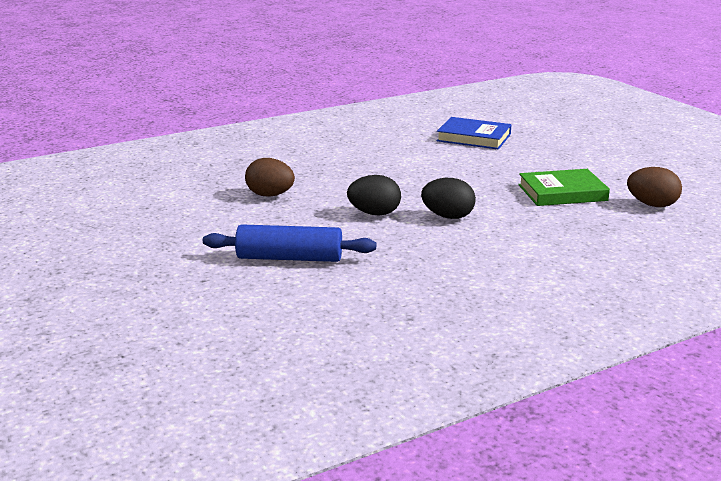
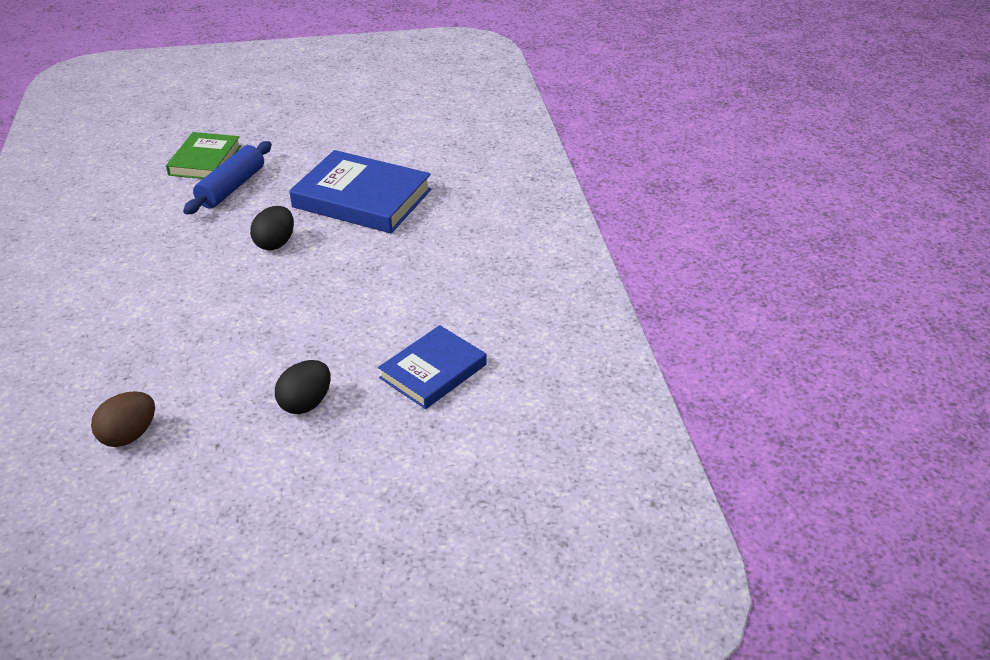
camera: 110 degrees right, 15 degrees up
brown egg [245,158,295,197] -> blue book [289,150,431,233]
black egg [421,178,476,219] -> black egg moved to [275,360,331,414]
green book [518,169,610,206] -> green book moved to [166,132,241,179]

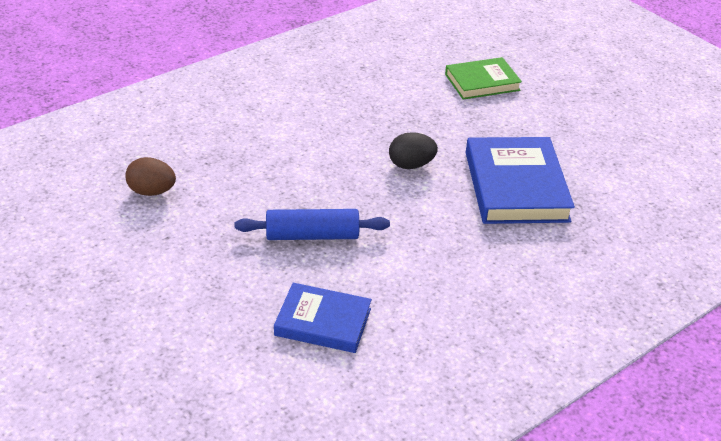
camera: 60 degrees right, 0 degrees up
blue rolling pin [183,141,272,215] -> blue rolling pin moved to [235,209,390,240]
black egg [275,360,331,414] -> none

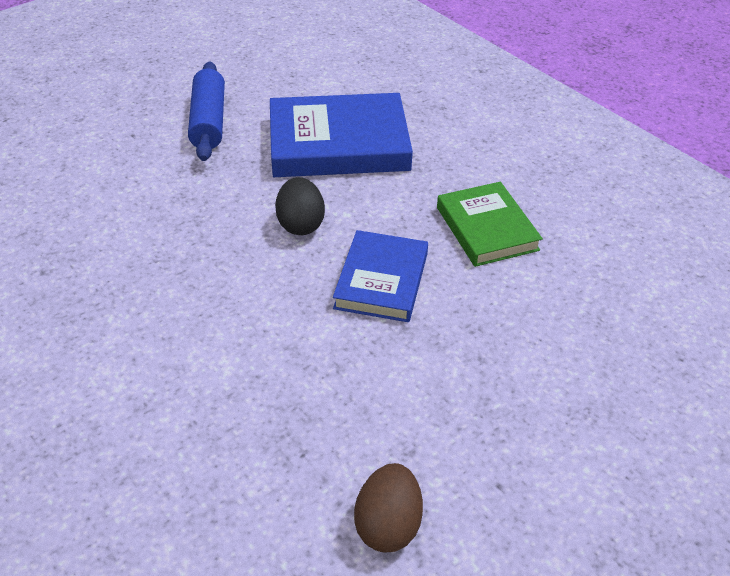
camera: 90 degrees left, 5 degrees up
blue rolling pin [235,209,390,240] -> blue rolling pin moved to [188,61,225,161]
blue book [274,283,372,353] -> blue book moved to [333,230,428,322]
green book [445,57,522,100] -> green book moved to [437,182,543,267]

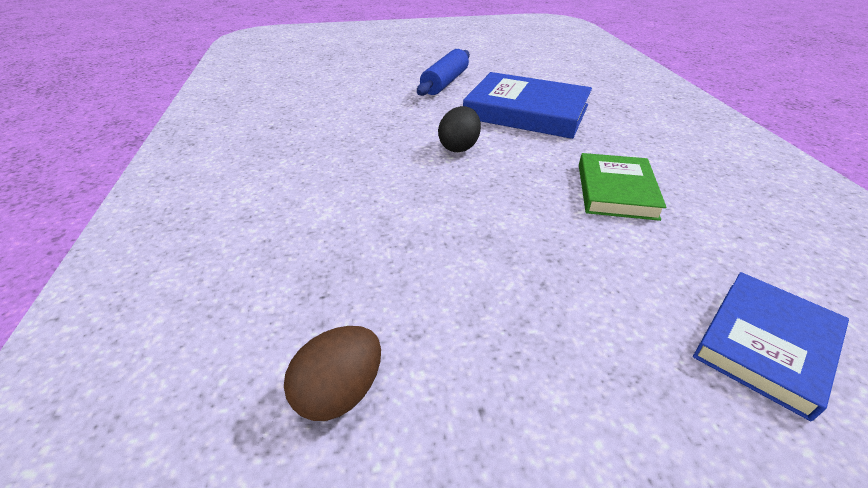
camera: 30 degrees right, 5 degrees down
blue book [333,230,428,322] -> blue book moved to [693,272,849,421]

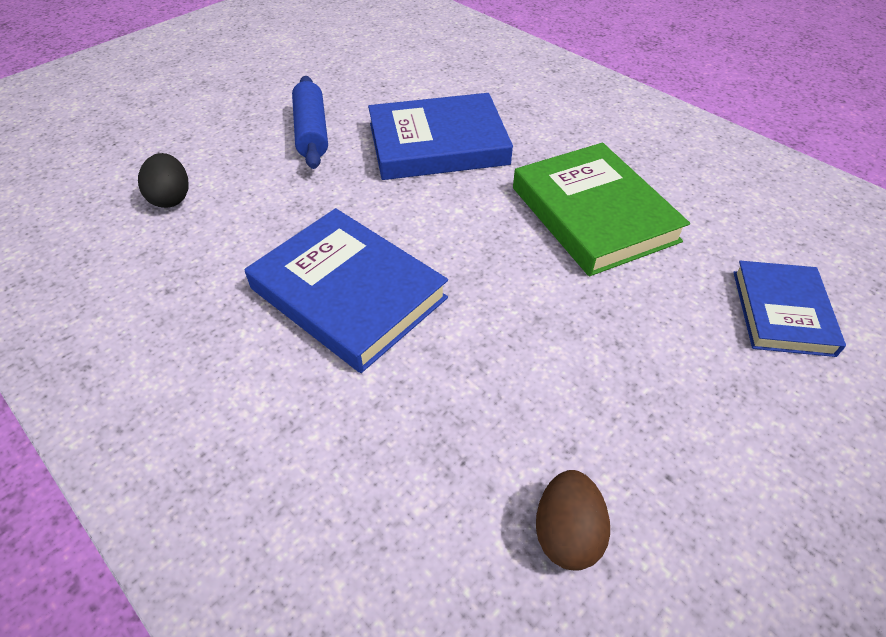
camera: 35 degrees left, 10 degrees up
black egg [438,106,481,152] -> black egg moved to [138,153,188,208]
green book [579,153,667,221] -> green book [513,143,690,276], size x1.60
none -> blue book [245,208,448,373]

